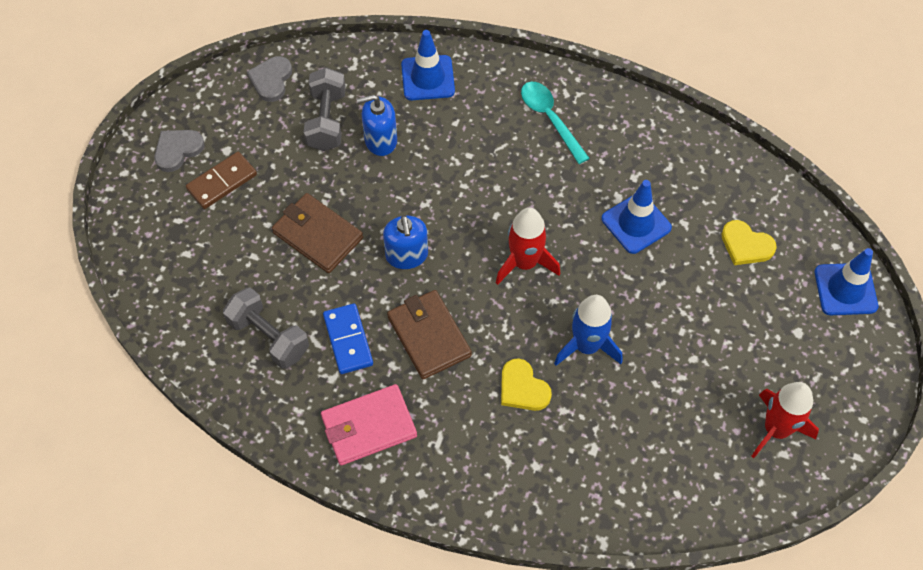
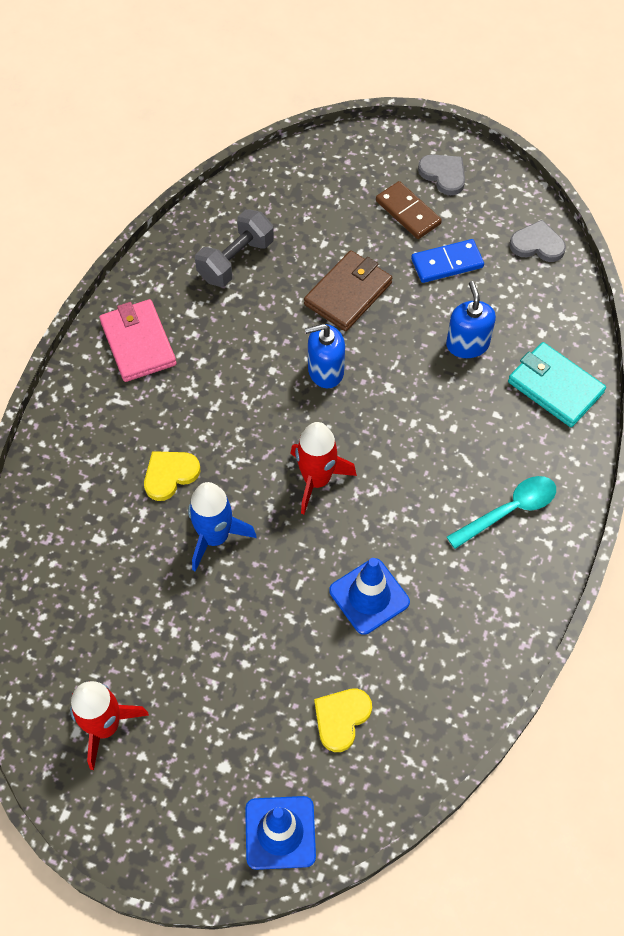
camera: 90 degrees right, 0 degrees up
grey dumbbell [304,67,346,151] -> none
blue domino [323,303,373,374] -> blue domino moved to [411,239,484,283]
brown wallet [387,290,472,379] -> none
blue traffic cone [401,30,455,100] -> turquoise wallet [508,342,606,427]

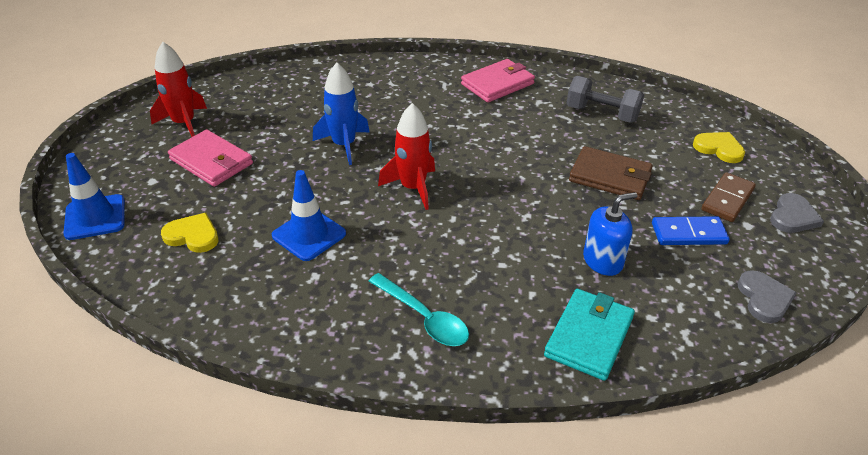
camera: 75 degrees right, 20 degrees down
yellow heart [144,451,201,501] -> yellow heart moved to [693,132,745,163]
blue soap dispenser [305,324,345,388] -> none
blue domino [411,239,484,283] -> blue domino turned 60 degrees counterclockwise [652,216,730,245]
none -> pink wallet [168,130,253,187]

